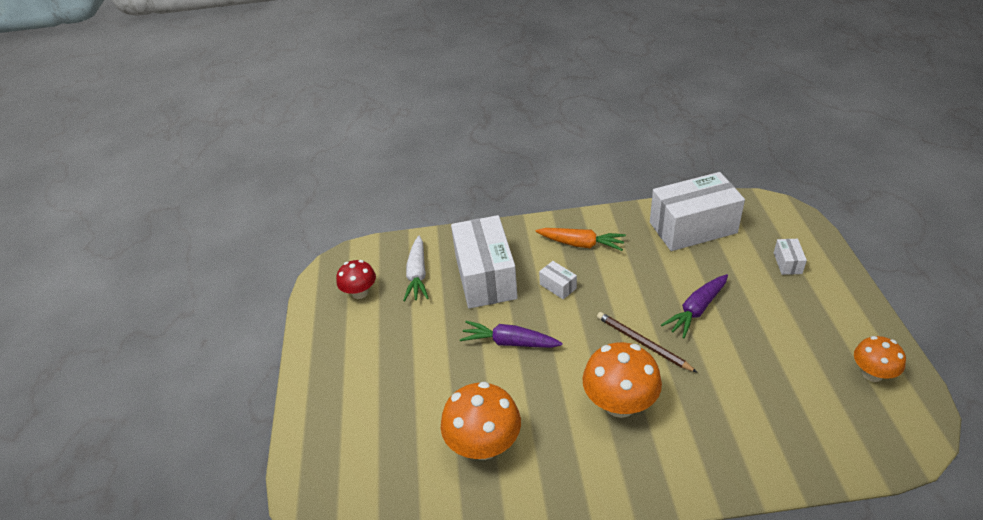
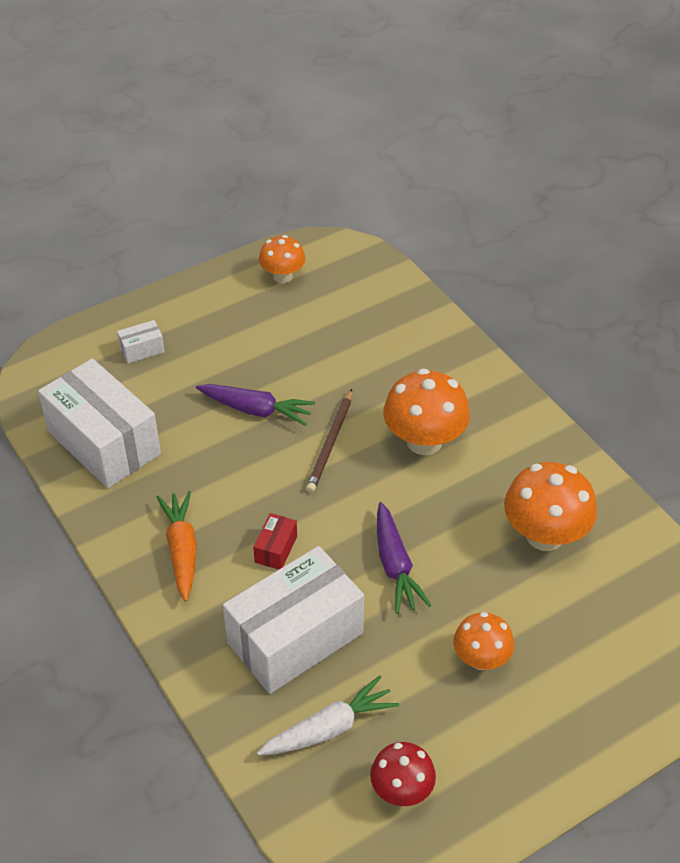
camera: 120 degrees left, 5 degrees up
white box [539,261,577,299] -> red box [253,513,297,570]
none -> orange mushroom [453,612,514,670]

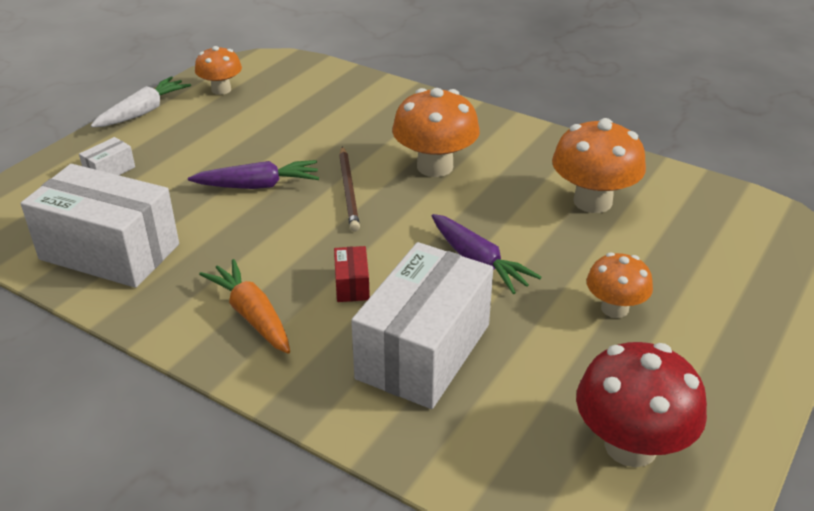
camera: 25 degrees left, 10 degrees down
white carrot [257,676,399,755] -> white carrot moved to [91,76,191,127]
red mushroom [370,742,436,806] -> red mushroom [576,342,707,467], size x1.63

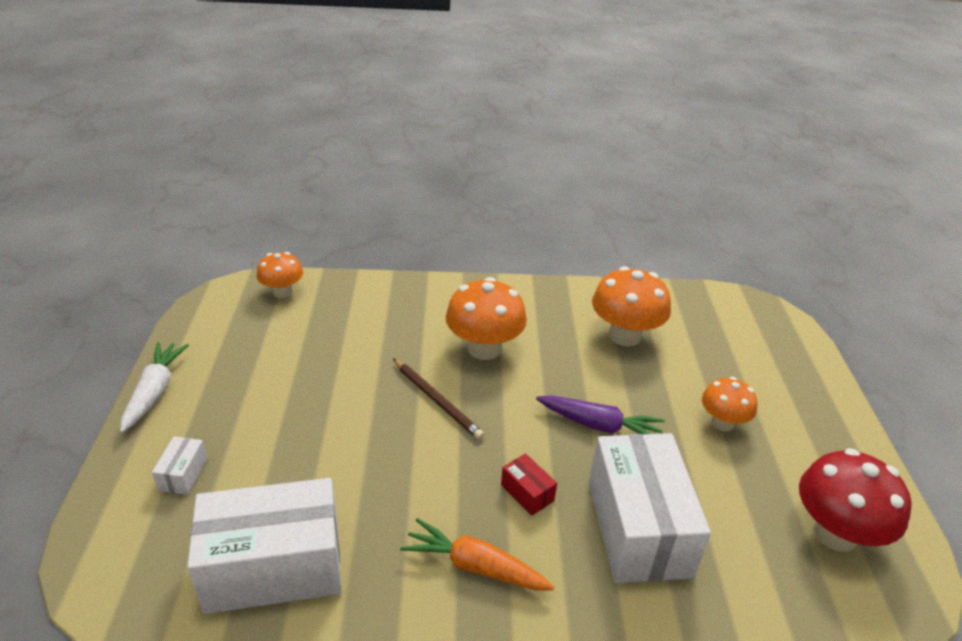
camera: 35 degrees left, 0 degrees up
purple carrot [188,160,319,189] -> none
orange mushroom [195,46,242,95] -> orange mushroom moved to [256,252,303,298]

